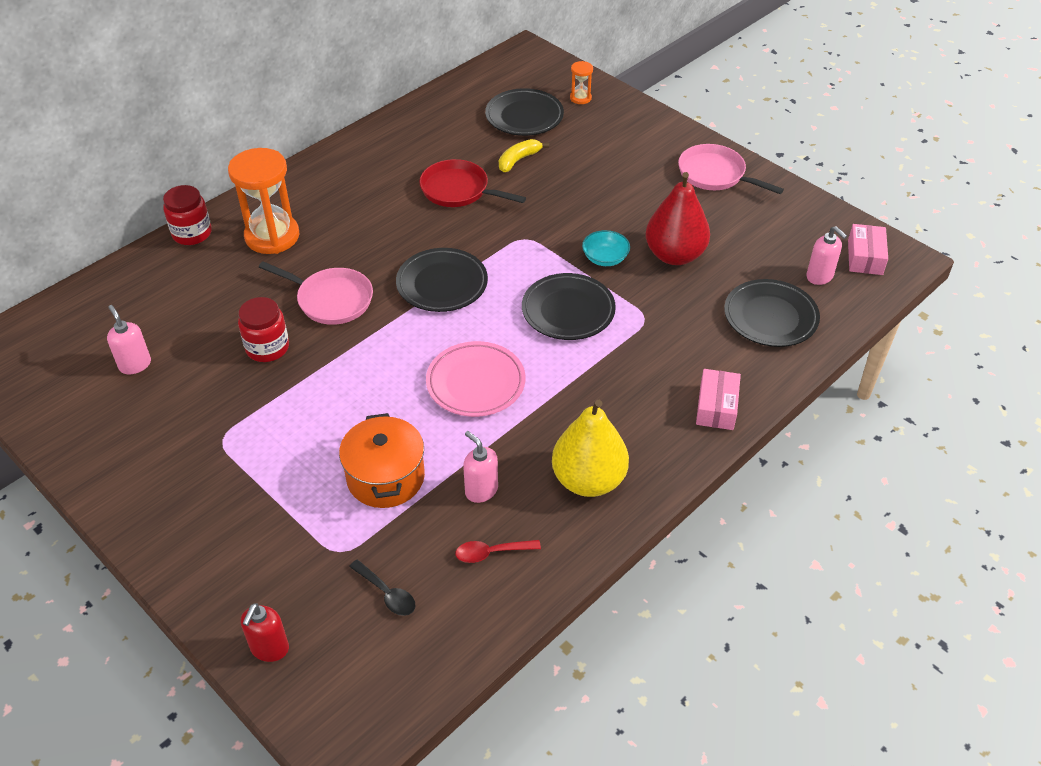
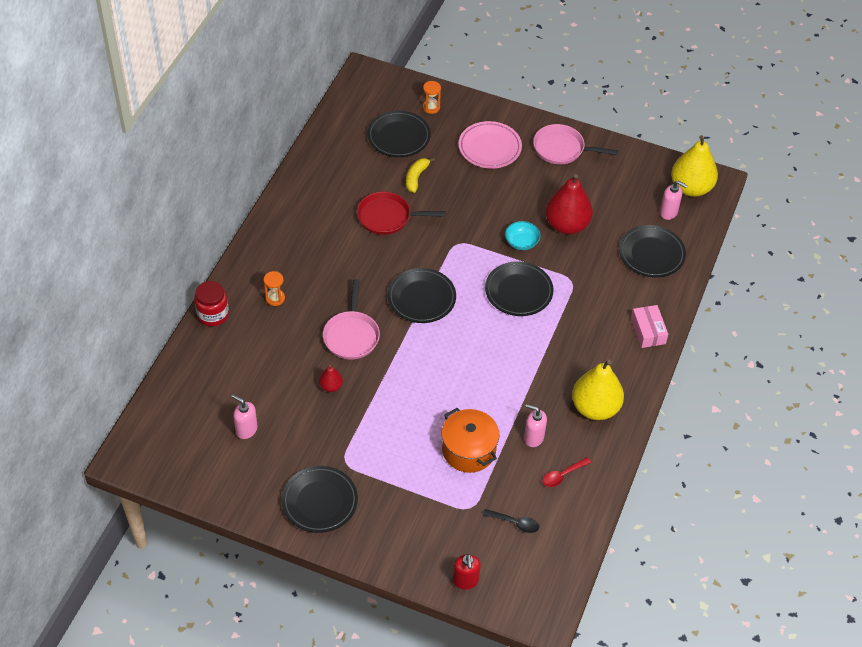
camera: 25 degrees left, 5 degrees up
orange hourglass [228,148,299,254] -> orange hourglass [264,271,285,306], size x0.46
red jar [238,297,289,362] -> red pear [319,365,343,392]
pink pan [259,262,373,325] -> pink pan turned 90 degrees clockwise [323,279,380,360]
pink plate [426,341,525,417] -> pink plate moved to [458,121,522,169]
pink box [848,224,888,275] -> yellow pear [671,135,718,197]
none -> black plate [282,466,358,533]

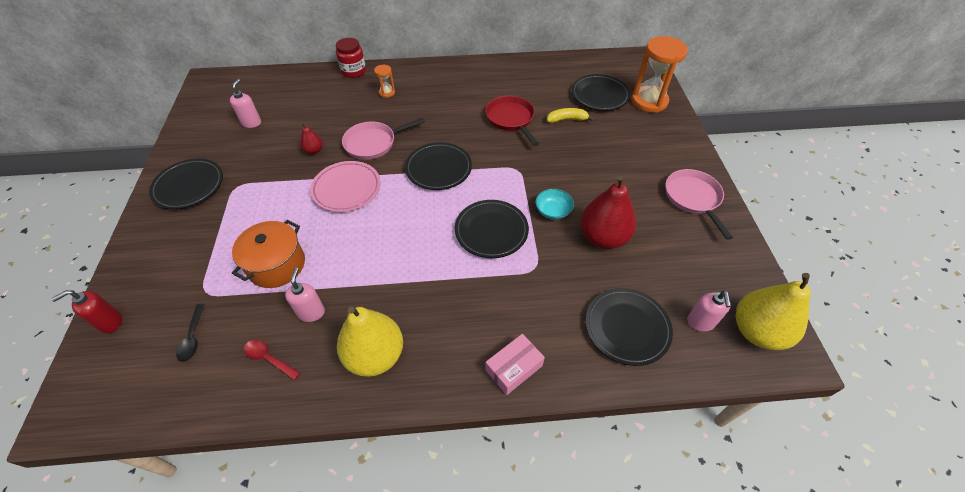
camera: 65 degrees right, 0 degrees up
orange hourglass [423,81,441,114] -> orange hourglass [631,36,688,113], size x2.18
pink plate [458,121,522,169] -> pink plate moved to [310,161,381,212]

